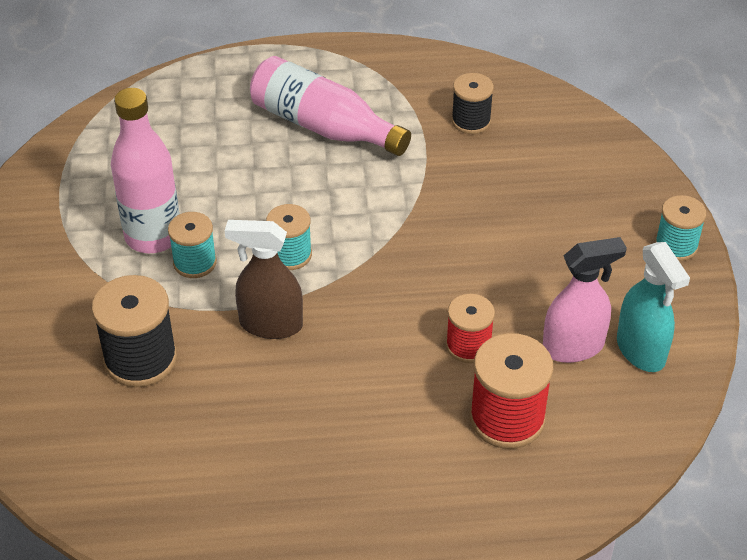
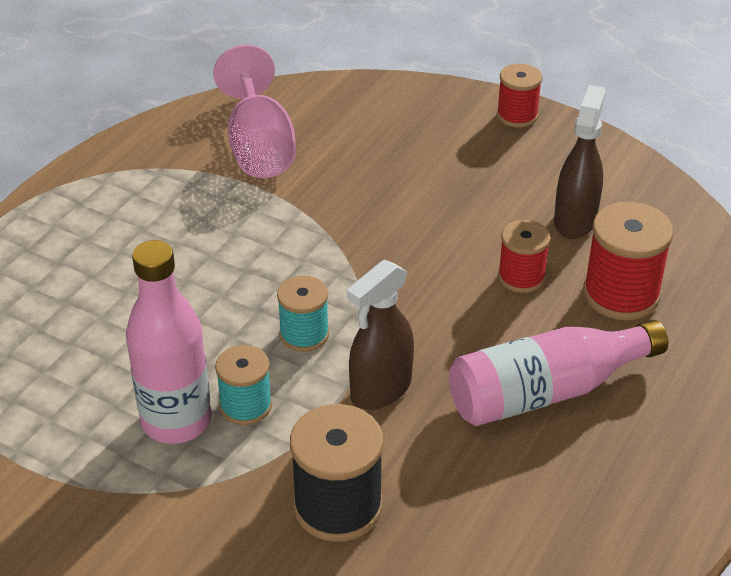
camera: 55 degrees left, 5 degrees down
pink bottle [250,56,411,156] -> pink bottle moved to [449,320,668,426]
black spool [451,73,494,134] -> pink goblet [213,45,296,178]
pink spray bottle [543,237,627,363] -> brown spray bottle [554,85,606,239]
turquoise spray bottle [617,242,690,372] -> none
turquoise spool [655,195,707,261] -> red spool [497,64,542,128]

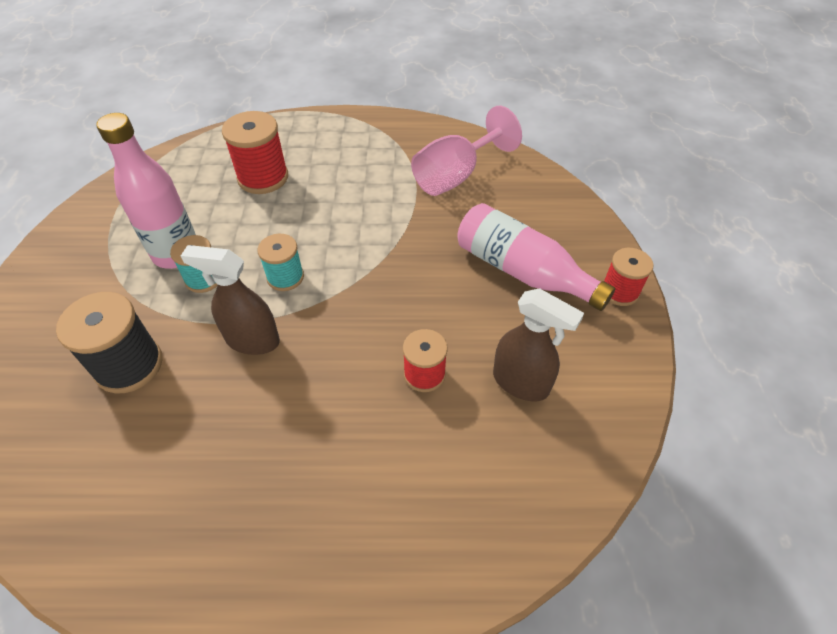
camera: 60 degrees right, 10 degrees up
pink bottle [449,320,668,426] -> pink bottle moved to [457,203,615,311]
brown spray bottle [554,85,606,239] -> brown spray bottle turned 45 degrees clockwise [493,288,584,401]
red spool [583,202,673,320] -> red spool moved to [222,111,288,194]

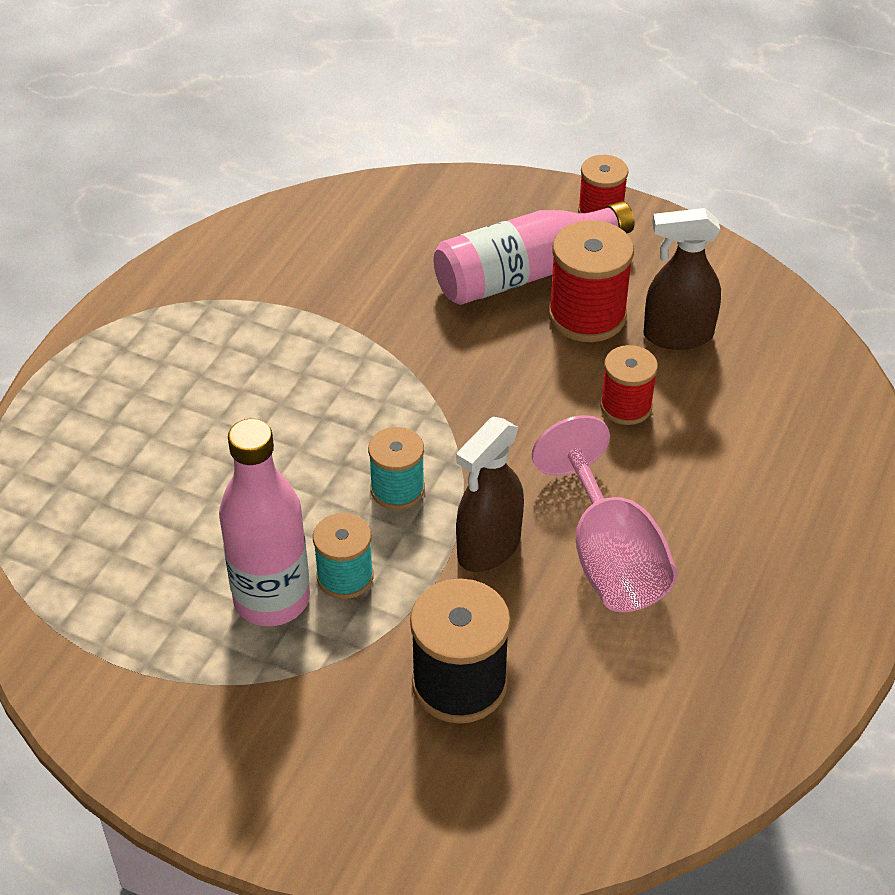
camera: 65 degrees left, 5 degrees down
red spool [222,111,288,194] -> red spool moved to [549,220,634,342]
pink goblet [411,106,522,196] -> pink goblet moved to [532,415,677,612]
brown spray bottle [493,288,584,401] -> brown spray bottle turned 150 degrees counterclockwise [643,208,721,350]

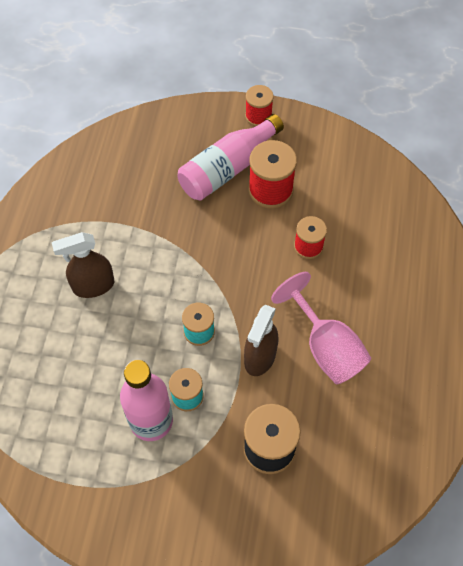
camera: 15 degrees left, 15 degrees up
brown spray bottle [643,208,721,350] -> brown spray bottle moved to [52,232,114,298]

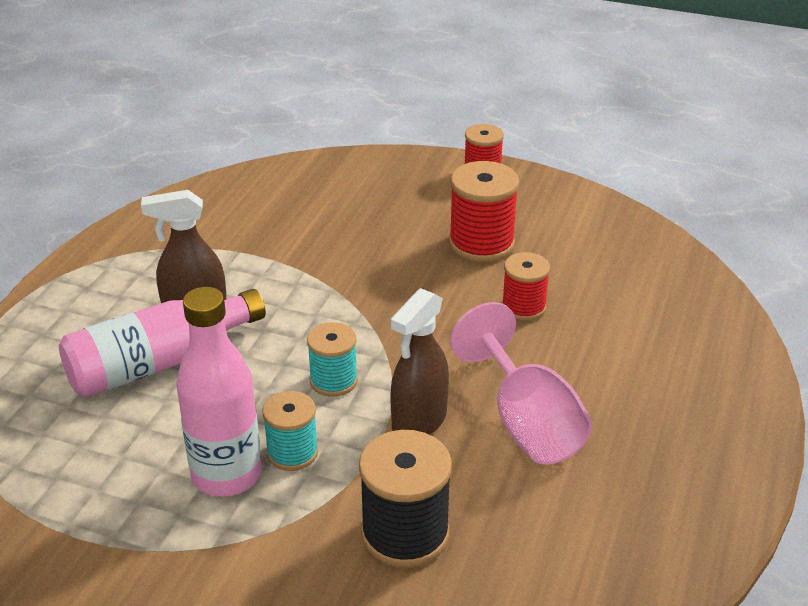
camera: 10 degrees right, 25 degrees down
pink bottle [178,114,284,200] -> pink bottle moved to [59,289,266,398]

